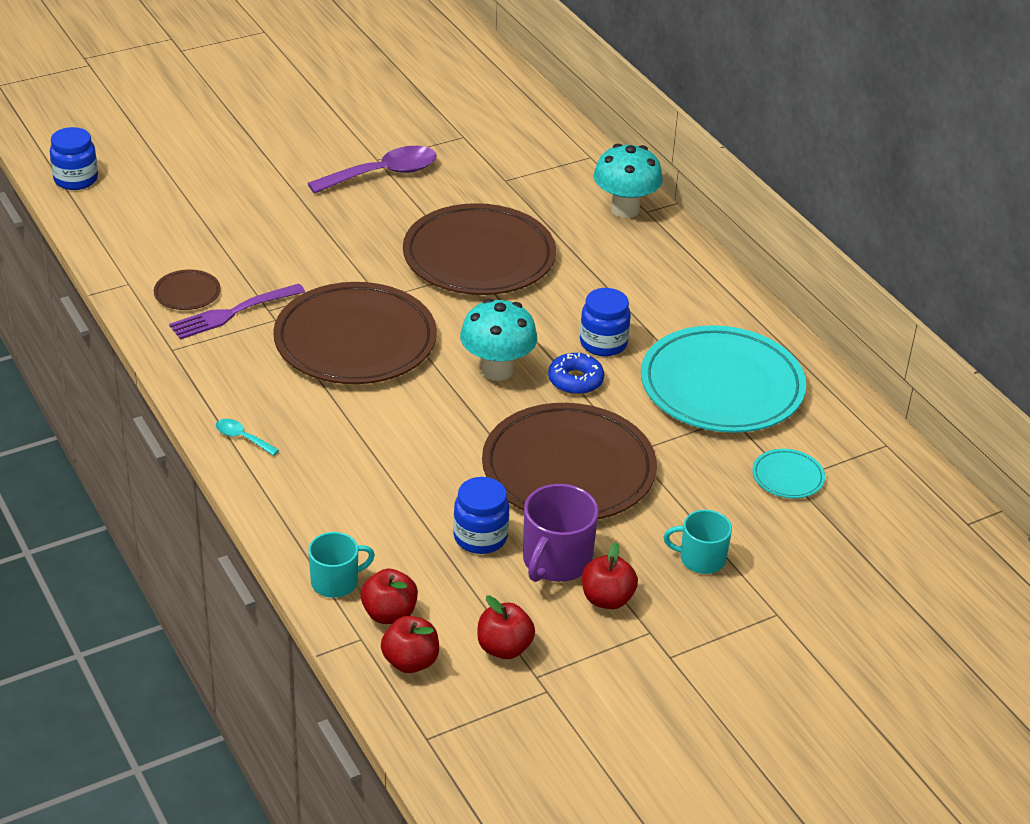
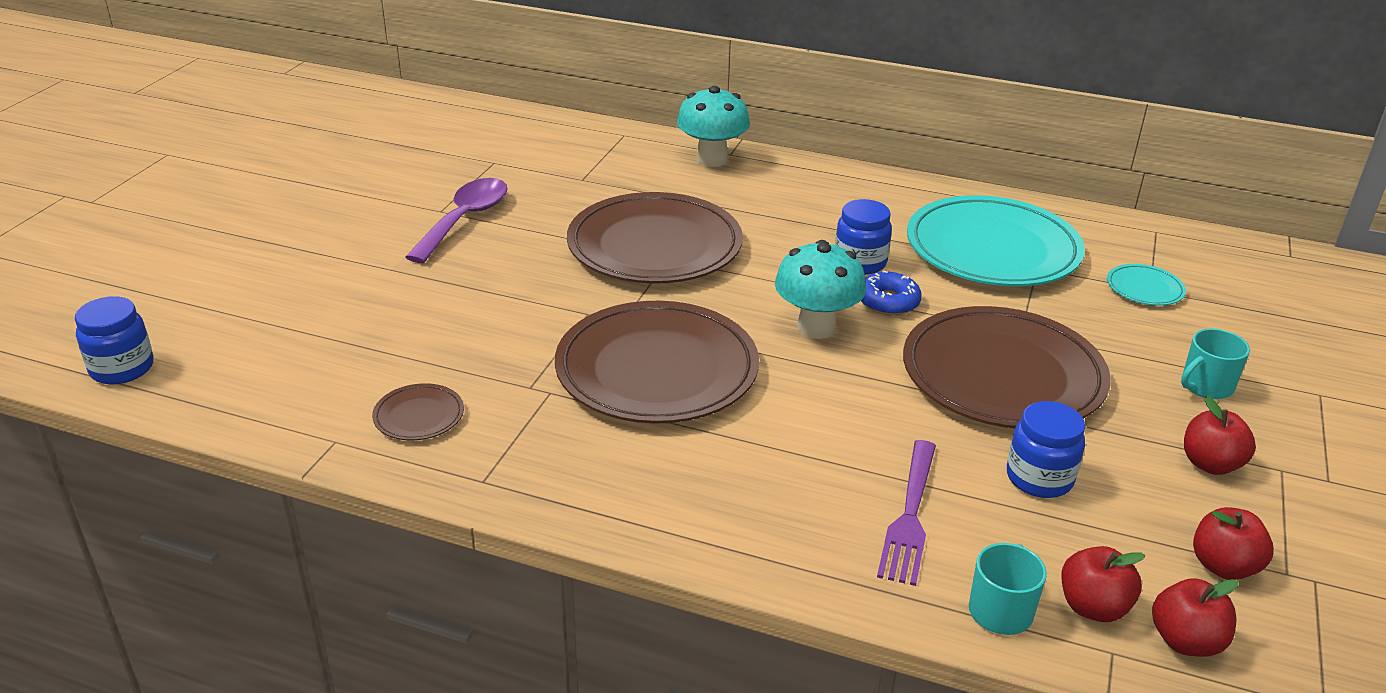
camera: 40 degrees left, 5 degrees down
purple fork [169,284,305,340] -> purple fork moved to [877,440,936,586]
turquoise spoon [216,419,279,456] -> none
purple mug [523,484,599,582] -> none

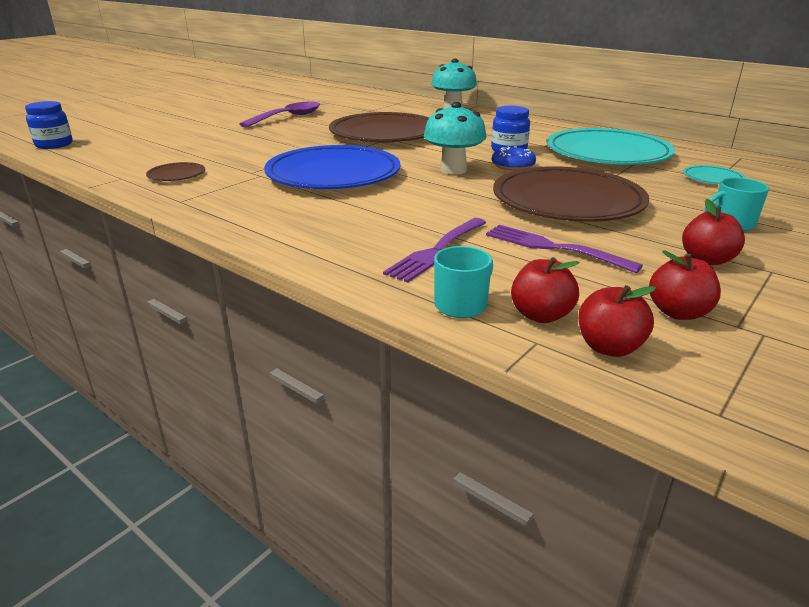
camera: 20 degrees right, 5 degrees down
brown plate [555,301,759,424] -> blue plate [264,145,401,189]
blue jar [1007,401,1085,498] -> purple fork [486,225,643,273]

